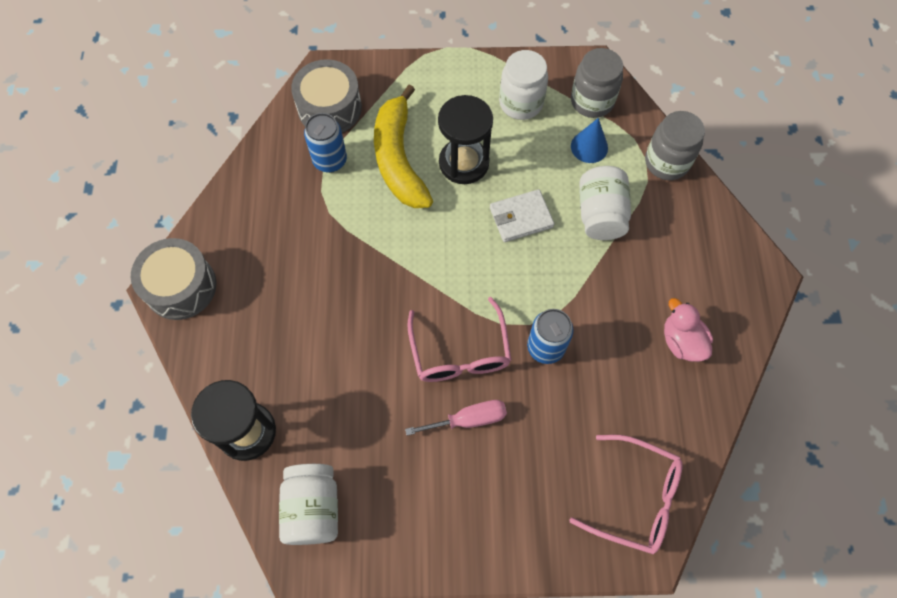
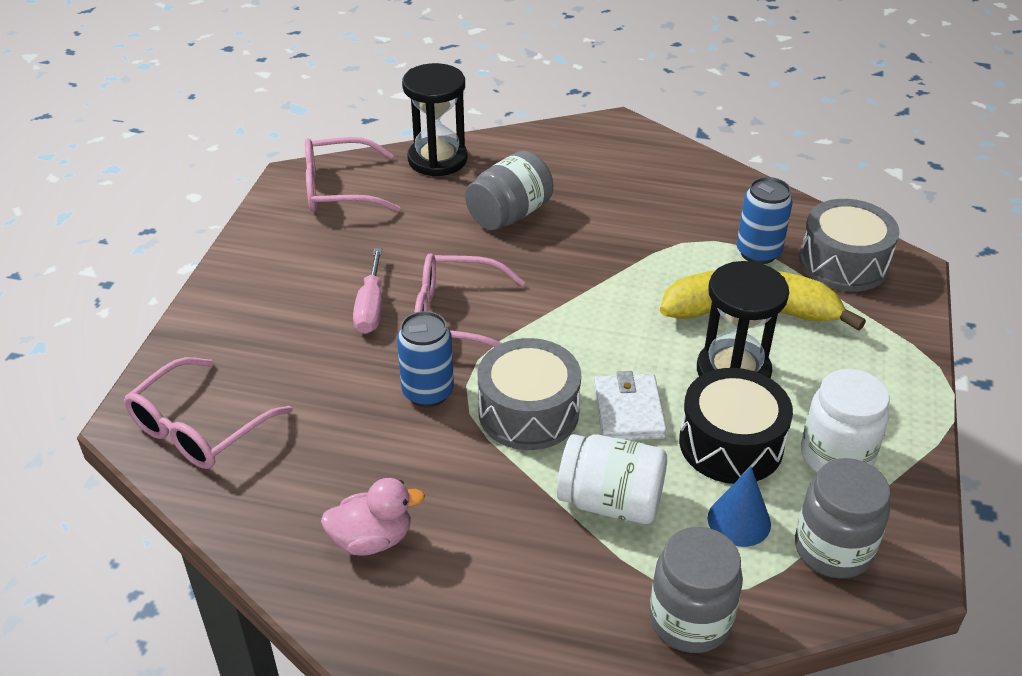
camera: 105 degrees right, 25 degrees down
grey drum [131,238,216,320] -> grey drum moved to [478,338,581,450]
white jar [279,464,338,545] -> pink glasses [305,137,400,212]
none -> grey jar [465,151,553,230]
none -> black drum [679,368,793,484]

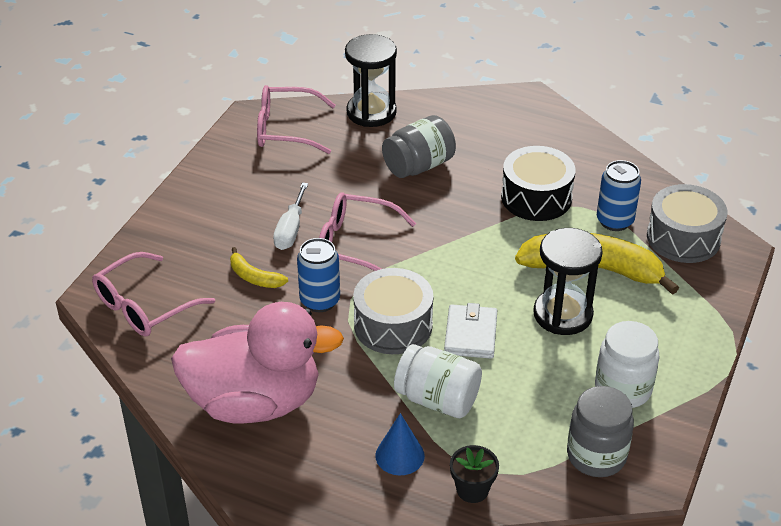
camera: 10 degrees right, 0 degrees up
pink duck [321,478,425,556] -> pink duck [171,302,344,424], size x2.18
pink screwdriver [353,248,382,334] -> white screwdriver [273,183,308,250]
grey jar [650,527,743,653] -> black flower pot [450,445,499,503]
black drum [679,368,793,484] -> black drum moved to [501,146,576,221]
blue cone [708,467,771,547] -> blue cone moved to [375,413,425,475]
none -> yellow banana [230,247,288,288]

